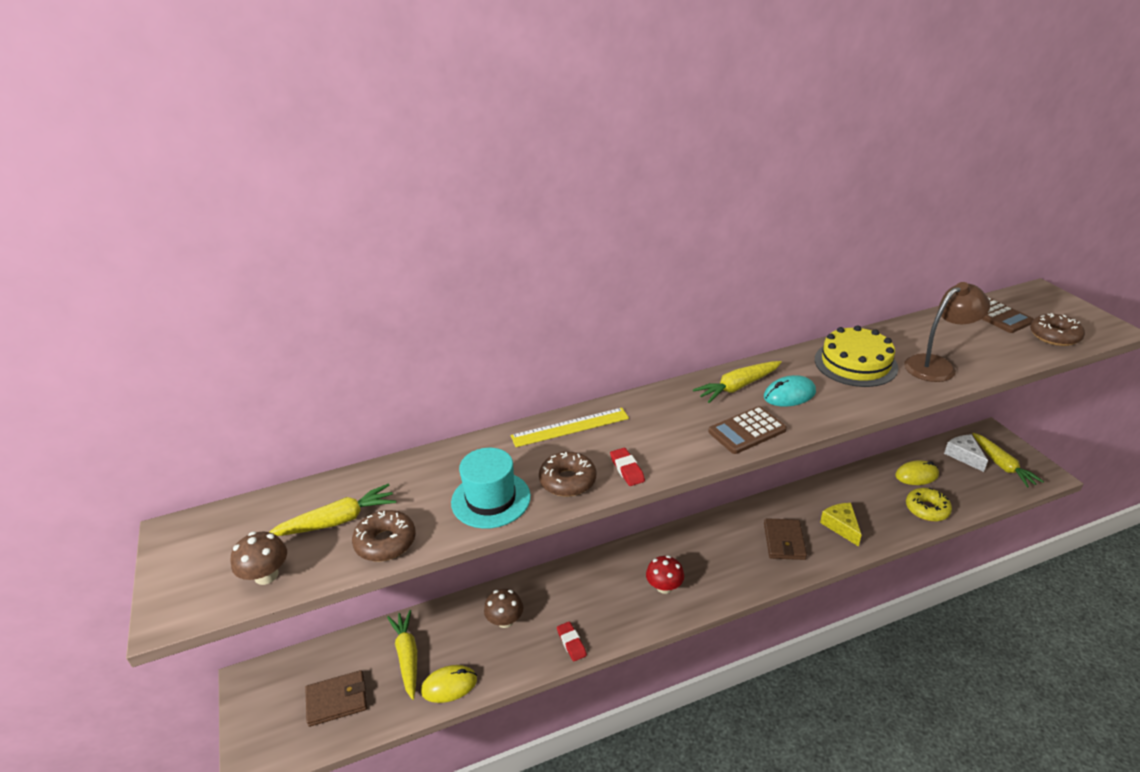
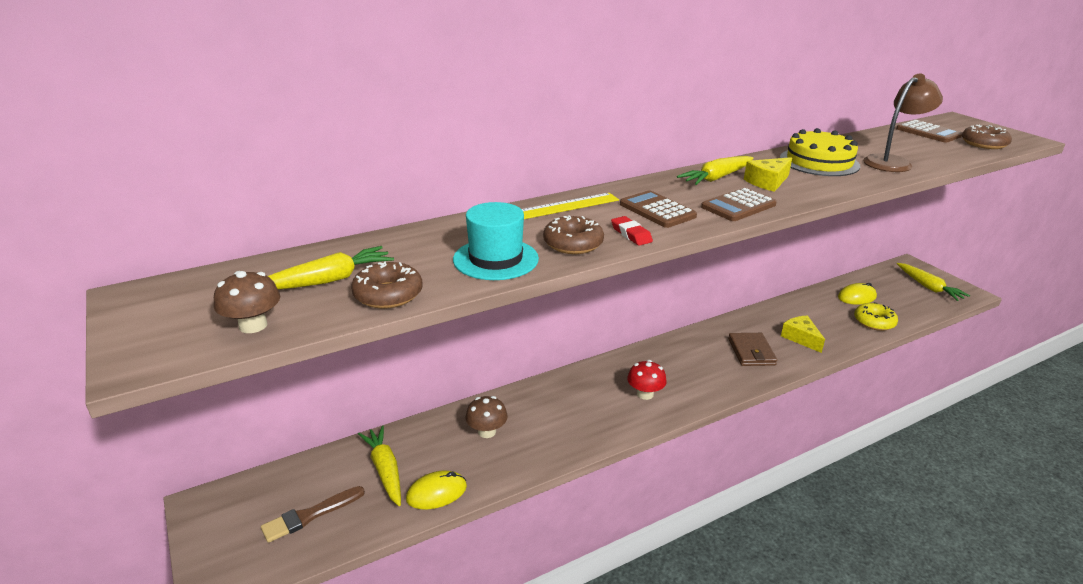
camera: 10 degrees left, 5 degrees down
brown wallet [305,670,367,727] -> brown brush [261,486,365,543]
red eraser [557,622,587,661] -> none
turquoise mouse [764,375,816,407] -> yellow cheese [744,157,792,192]
white cheese [944,434,988,472] -> none
none -> brown calculator [620,190,697,228]

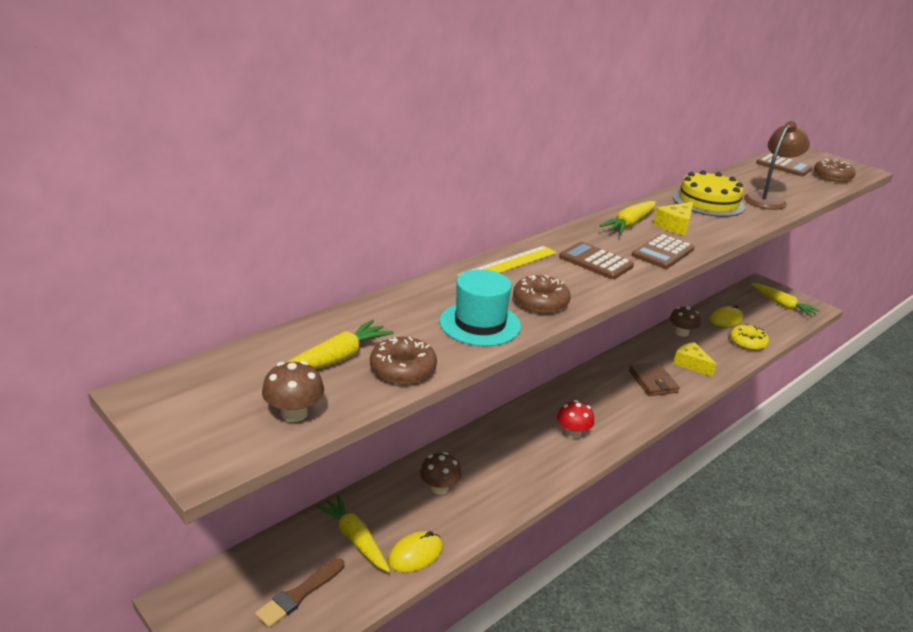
camera: 15 degrees left, 0 degrees up
red eraser [611,216,653,246] -> none
none -> brown mushroom [670,306,701,337]

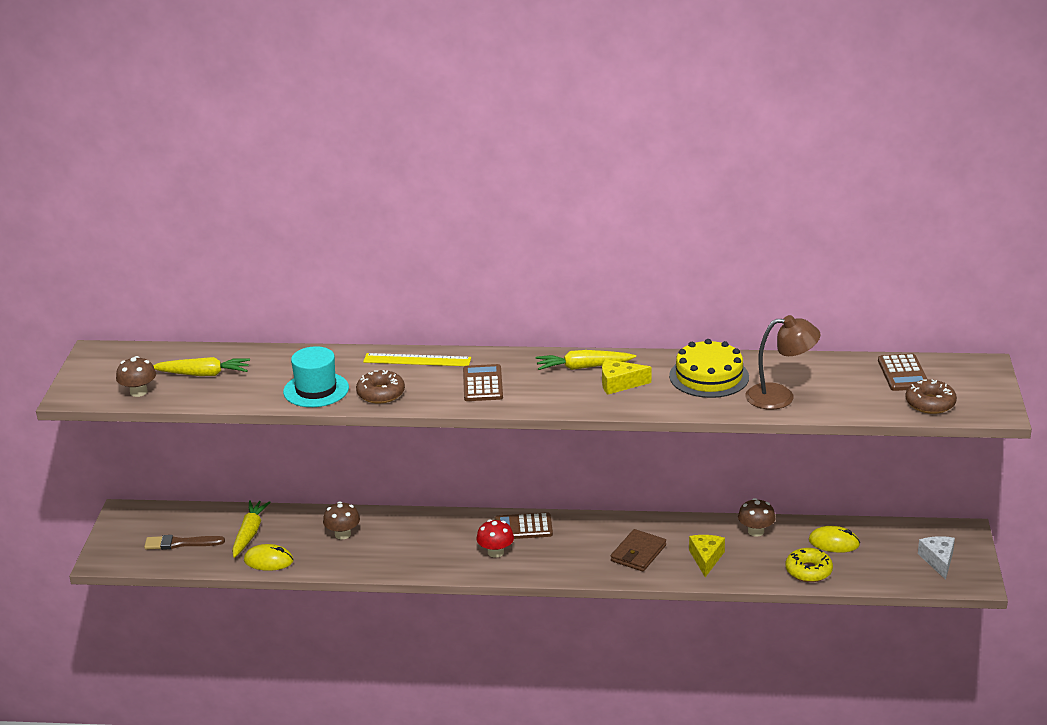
camera: 50 degrees right, 0 degrees up
brown donut [370,337,437,384] -> none
brown calculator [632,234,694,269] -> brown calculator moved to [494,512,553,539]
yellow carrot [752,283,820,316] -> white cheese [918,536,955,580]

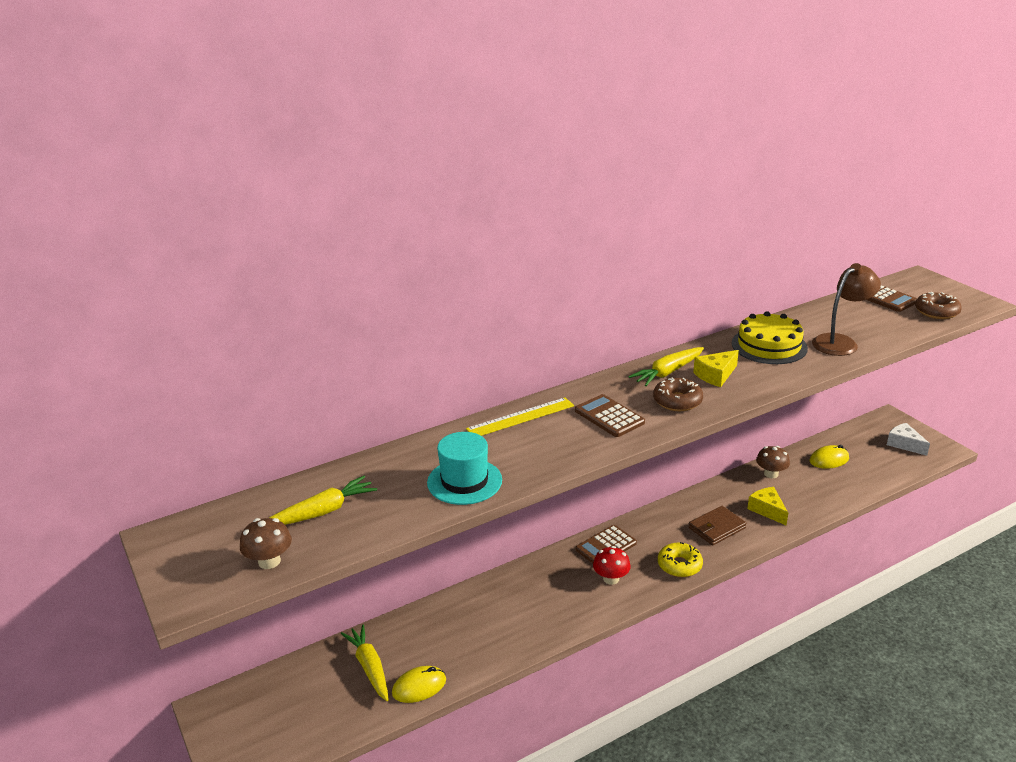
camera: 35 degrees left, 0 degrees up
brown brush [144,535,225,550] -> none
brown mushroom [323,501,360,539] -> none
brown donut [356,370,405,404] -> brown donut moved to [653,377,703,411]
brown wallet [611,529,666,571] -> brown wallet turned 60 degrees clockwise [689,506,747,545]
yellow donut [785,548,833,582] -> yellow donut moved to [658,542,703,577]

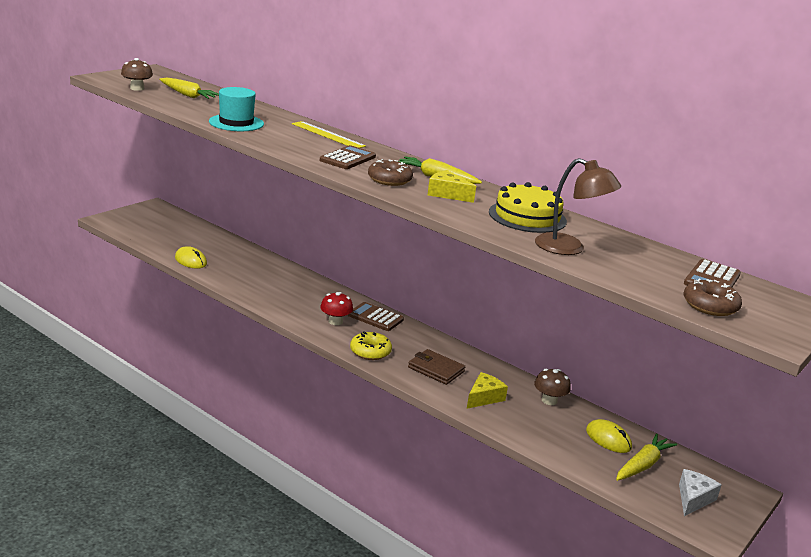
camera: 65 degrees right, 5 degrees down
yellow carrot [341,624,389,701] -> yellow carrot moved to [616,433,677,481]

